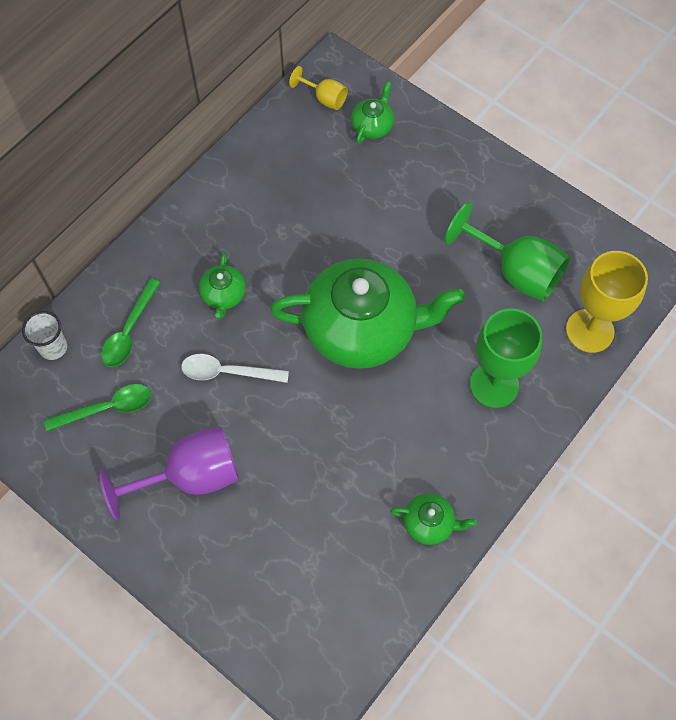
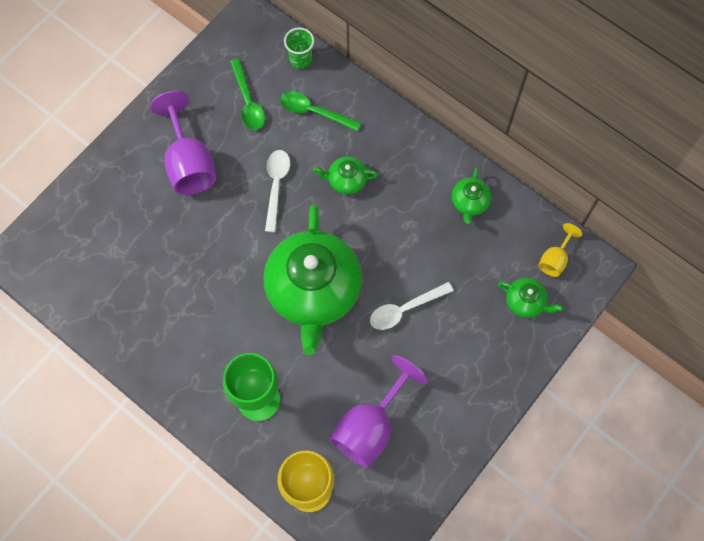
camera: 90 degrees right, 5 degrees up
white cup [22,311,67,360] -> green cup [284,27,314,69]
green teapot [390,493,477,545] -> green teapot moved to [452,168,491,224]
green goblet [445,202,570,302] -> purple goblet [330,355,428,468]
none -> white spoon [370,282,453,330]

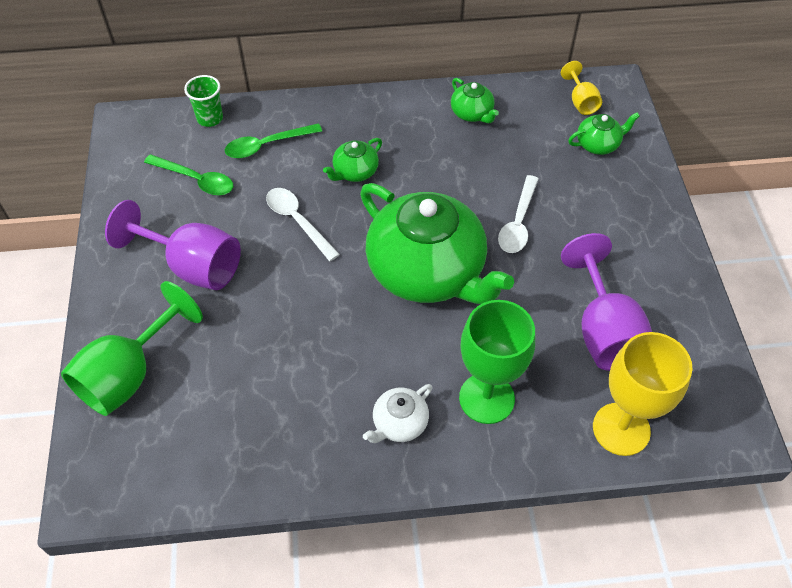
camera: 45 degrees left, 15 degrees down
none -> green goblet [61,281,203,416]
none -> white teapot [363,384,432,443]

